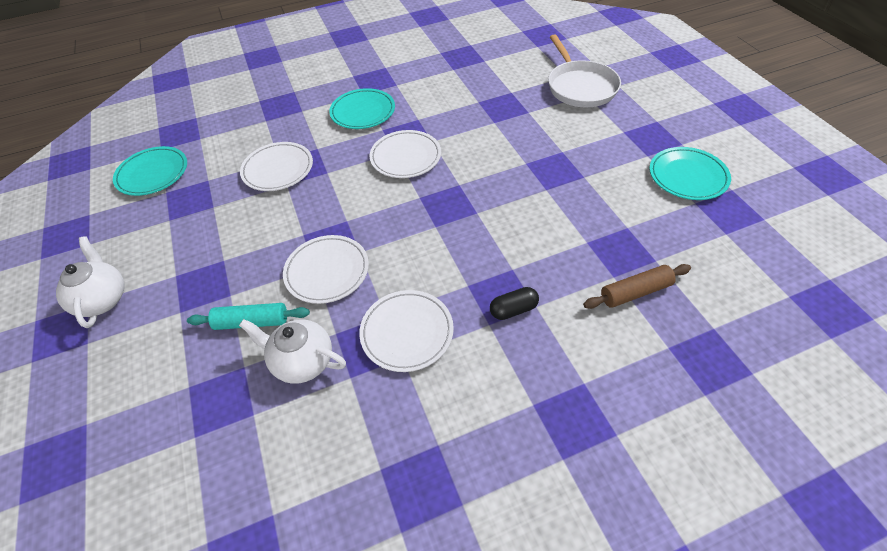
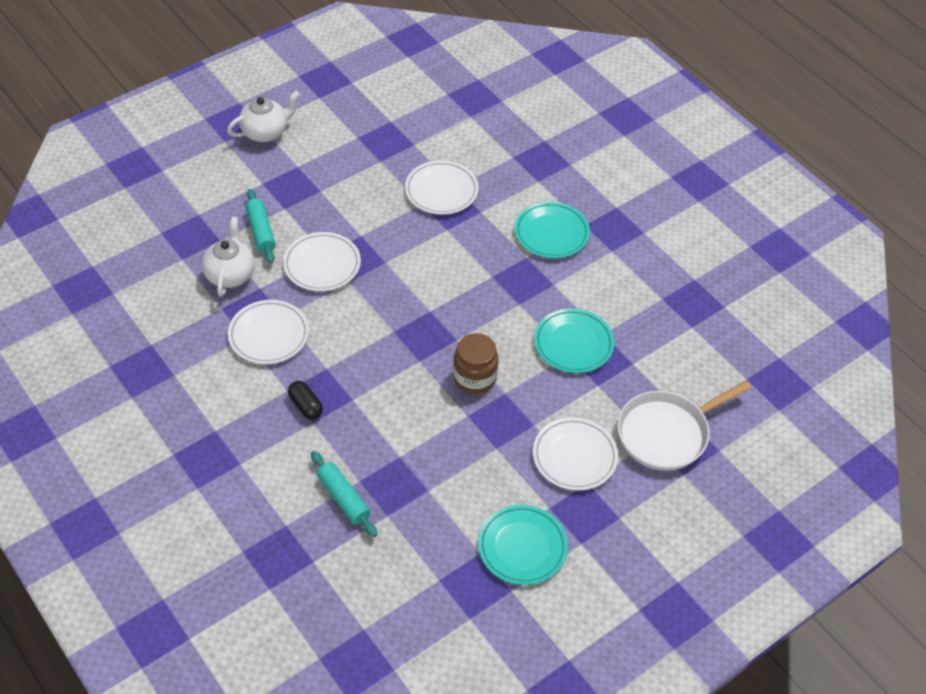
camera: 70 degrees right, 0 degrees up
turquoise plate [113,146,187,196] -> turquoise plate moved to [534,308,614,373]
white plate [369,130,441,178] -> white plate moved to [533,417,618,491]
brown rolling pin [583,264,691,309] -> turquoise rolling pin [311,451,377,537]
none -> brown jar [453,333,498,394]

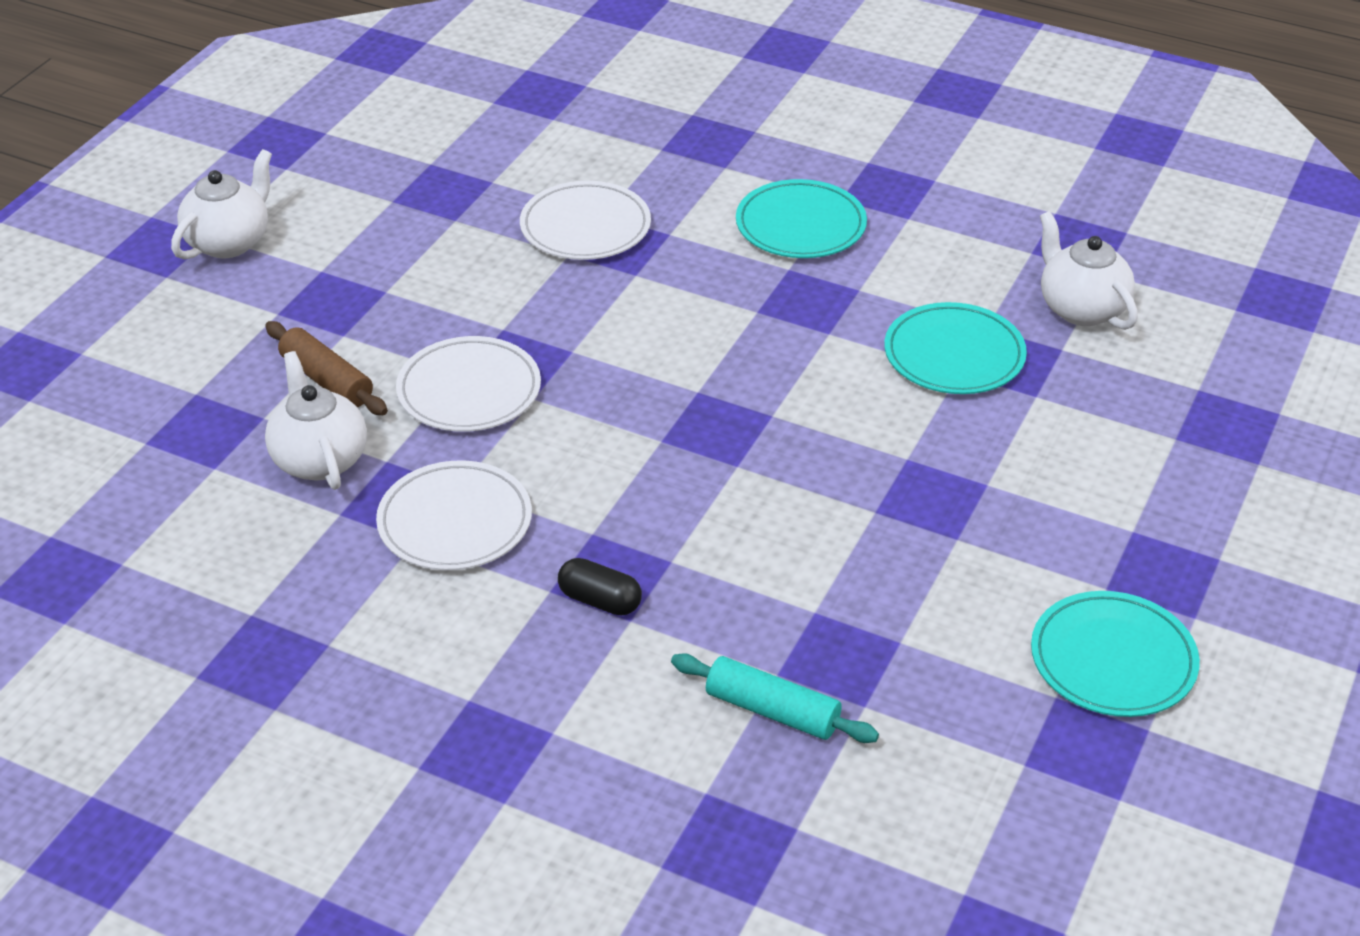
camera: 25 degrees left, 10 degrees down
turquoise rolling pin [245,189,276,264] -> brown rolling pin [265,321,388,415]
brown jar [453,333,498,394] -> none
white plate [533,417,618,491] -> none
white pan [617,381,752,471] -> none
none -> white teapot [1040,211,1138,330]

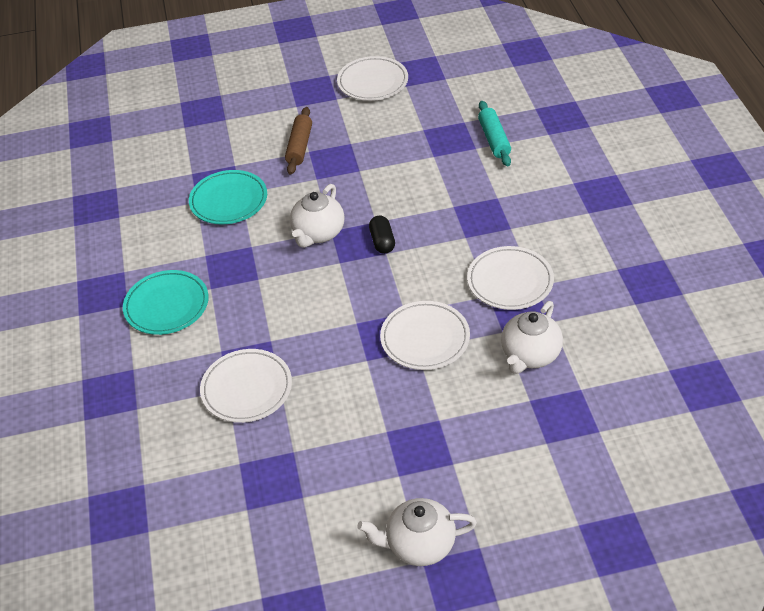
camera: 125 degrees left, 5 degrees up
brown rolling pin [265,321,388,415] -> brown rolling pin moved to [285,107,312,175]
black capsule [558,558,642,615] -> black capsule moved to [369,216,395,254]
turquoise plate [1031,591,1200,717] -> white plate [337,56,408,101]
white teapot [1040,211,1138,330] -> white teapot moved to [290,184,345,248]

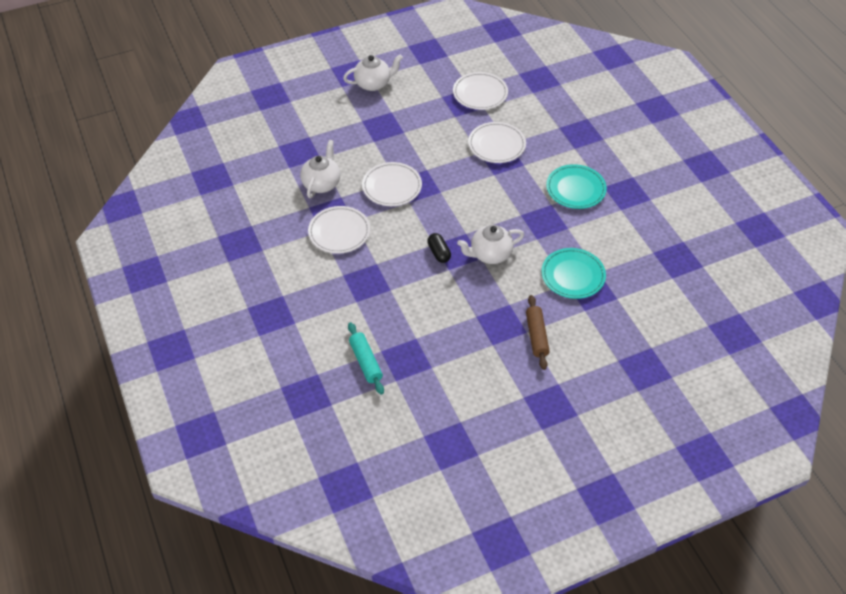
camera: 165 degrees right, 5 degrees up
white teapot [290,184,345,248] -> white teapot turned 120 degrees counterclockwise [457,225,524,264]
white plate [337,56,408,101] -> white plate moved to [453,72,508,110]

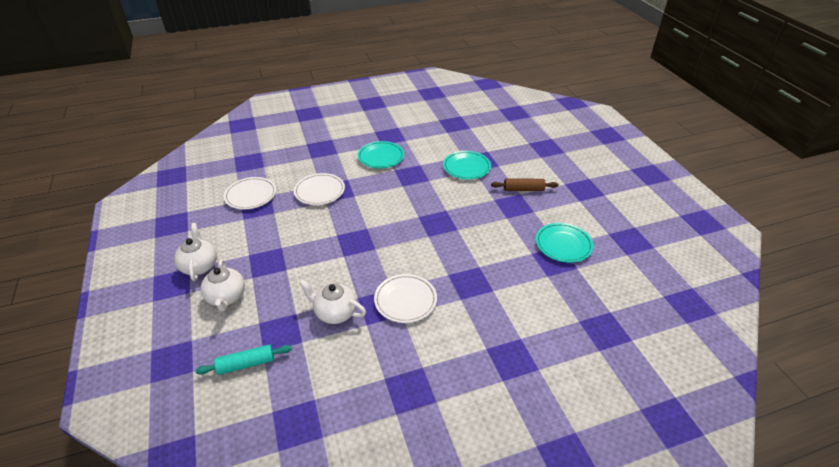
camera: 85 degrees left, 10 degrees down
turquoise rolling pin [348,322,384,395] -> turquoise rolling pin moved to [195,344,292,375]
white plate [362,162,422,206] -> none
black capsule [427,233,451,263] -> none
white teapot [457,225,524,264] -> white teapot moved to [201,259,245,312]
none -> turquoise plate [536,223,594,263]

